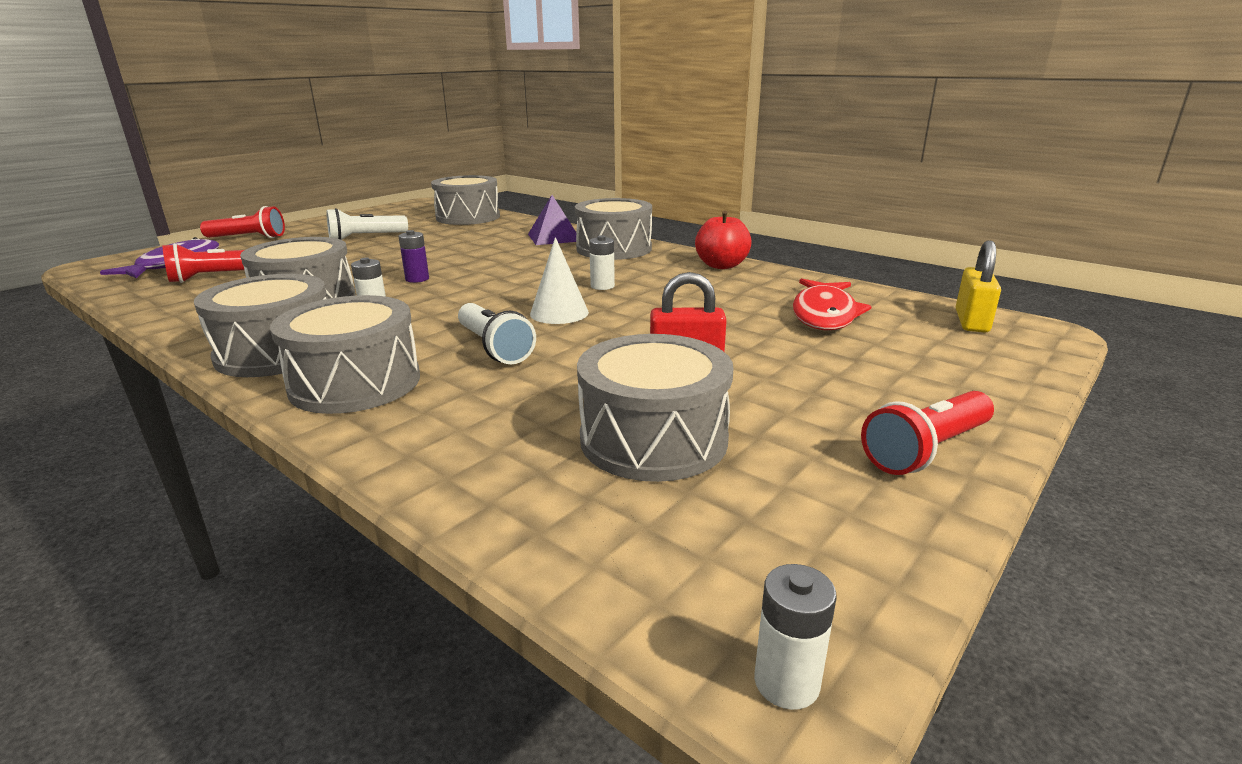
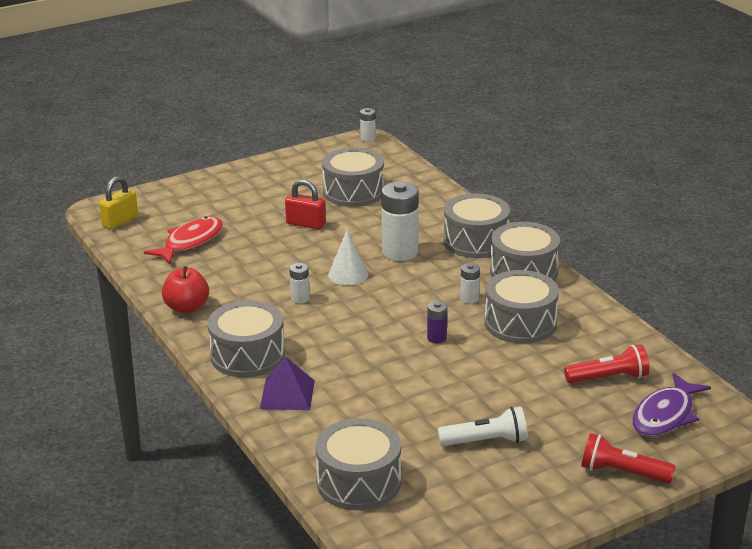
camera: 160 degrees left, 5 degrees up
white flashlight [458,303,536,364] -> white battery [381,182,419,261]
red flashlight [861,391,994,475] -> none

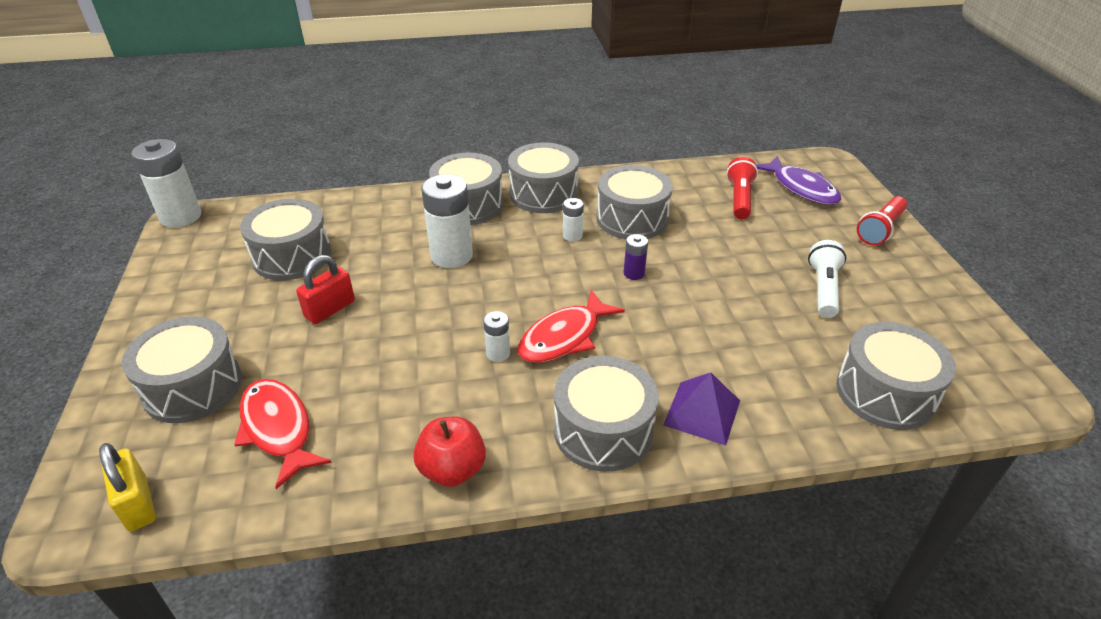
camera: 70 degrees left, 10 degrees up
white cone [328,230,368,285] -> none
white battery [360,108,376,142] -> white battery [132,139,201,228], size x2.04
none -> grey drum [122,316,242,423]
none -> red fish [518,290,625,363]

